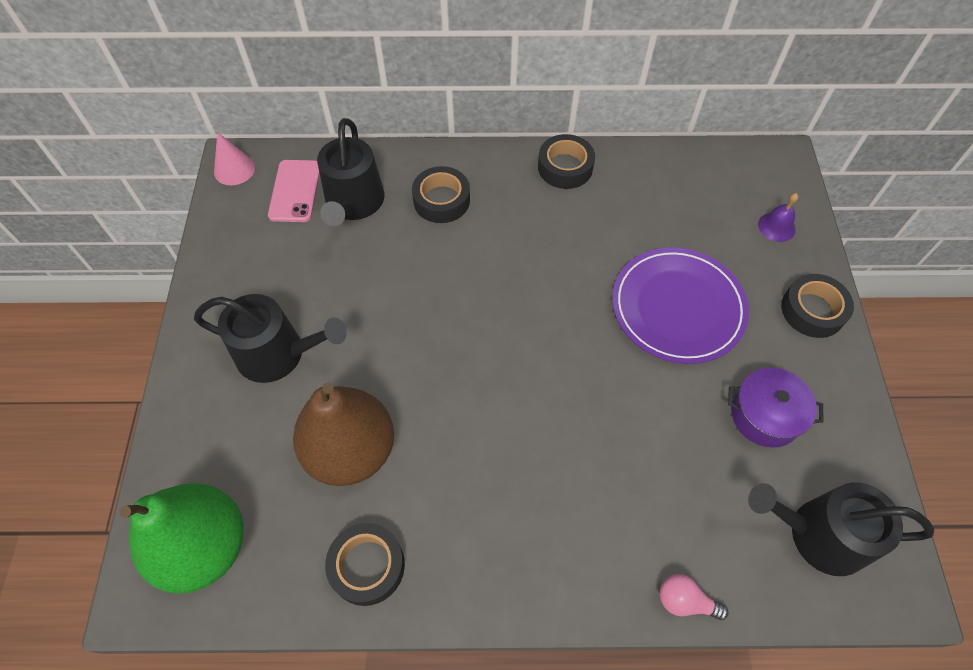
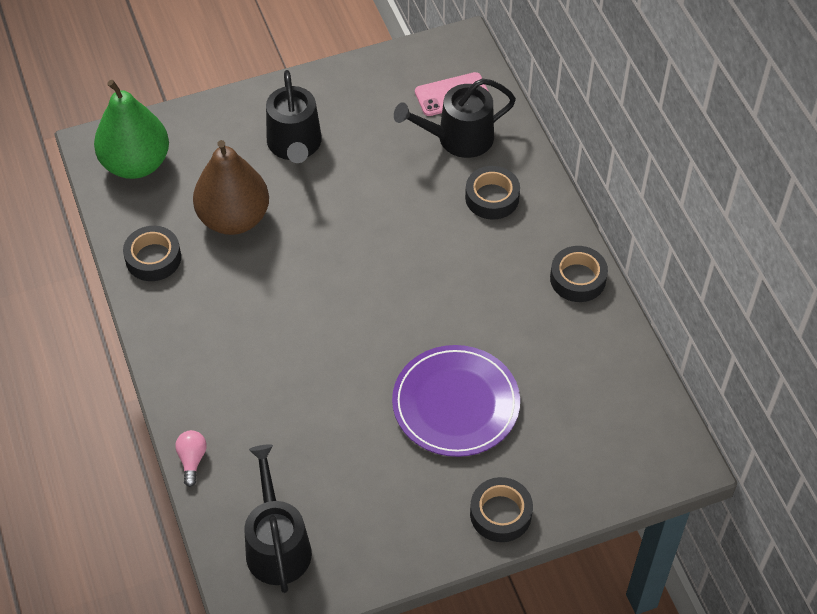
camera: 70 degrees right, 5 degrees down
pink cone [214,132,255,185] -> none
purple pot [728,367,824,448] -> none
purple bell [758,193,799,242] -> none

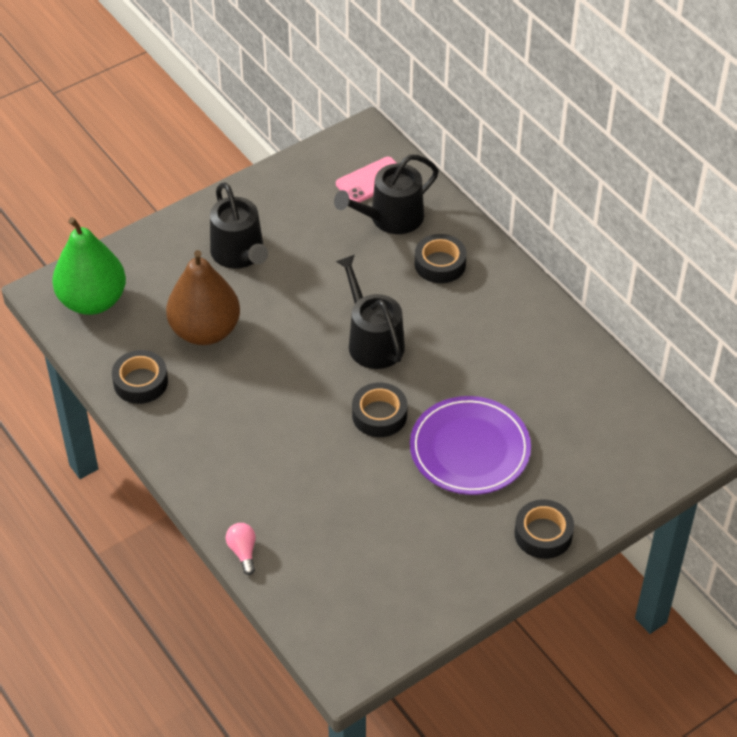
camera: 15 degrees left, 5 degrees down
black watering can [244,444,312,593] -> black watering can moved to [335,254,405,369]
black tape [550,246,608,302] -> black tape moved to [352,382,407,437]

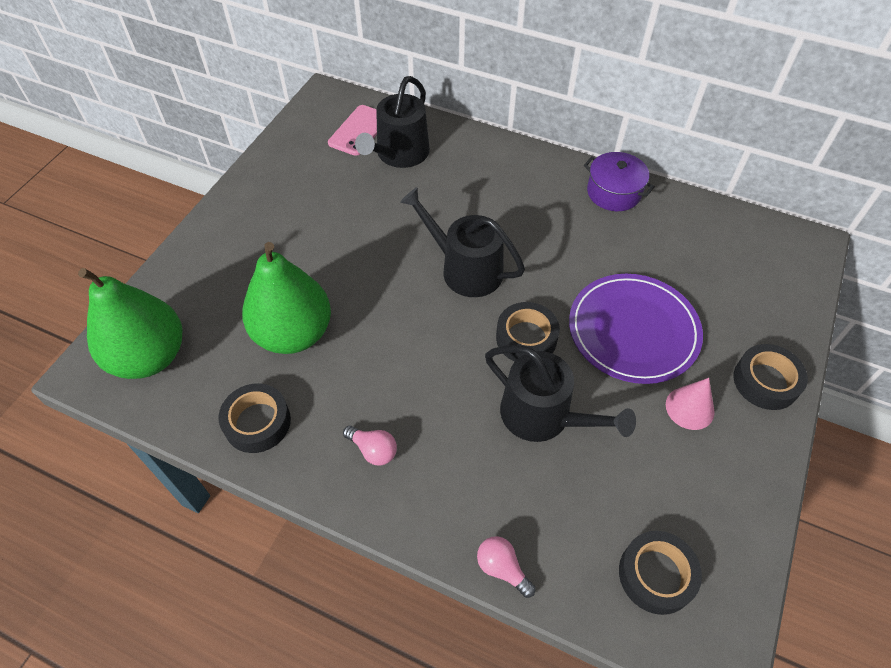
camera: 30 degrees left, 5 degrees up
brown pear [166,250,240,345] -> green pear [242,242,331,354]
black watering can [210,182,268,269] -> black watering can moved to [485,345,636,442]
black tape [415,234,467,283] -> black tape moved to [619,531,702,615]
none -> pink light bulb [343,425,397,466]
none -> purple pot [584,152,655,211]
none -> pink cone [666,378,715,430]

